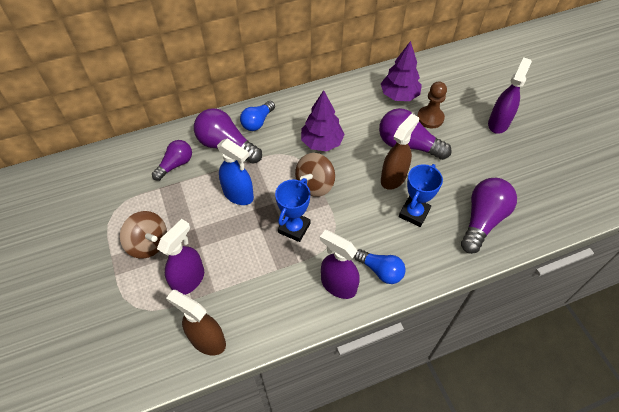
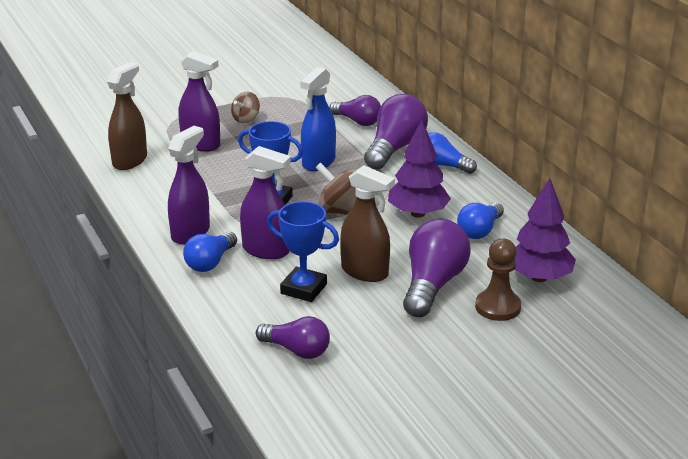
camera: 85 degrees right, 25 degrees down
brown spinning top [120,211,167,259] -> brown spinning top [231,92,260,123], size x0.63
purple light bulb [461,178,517,254] -> purple light bulb [256,316,330,359], size x0.63
purple spray bottle [488,57,532,134] -> purple spray bottle moved to [240,146,291,259]
none -> blue light bulb [457,202,504,239]

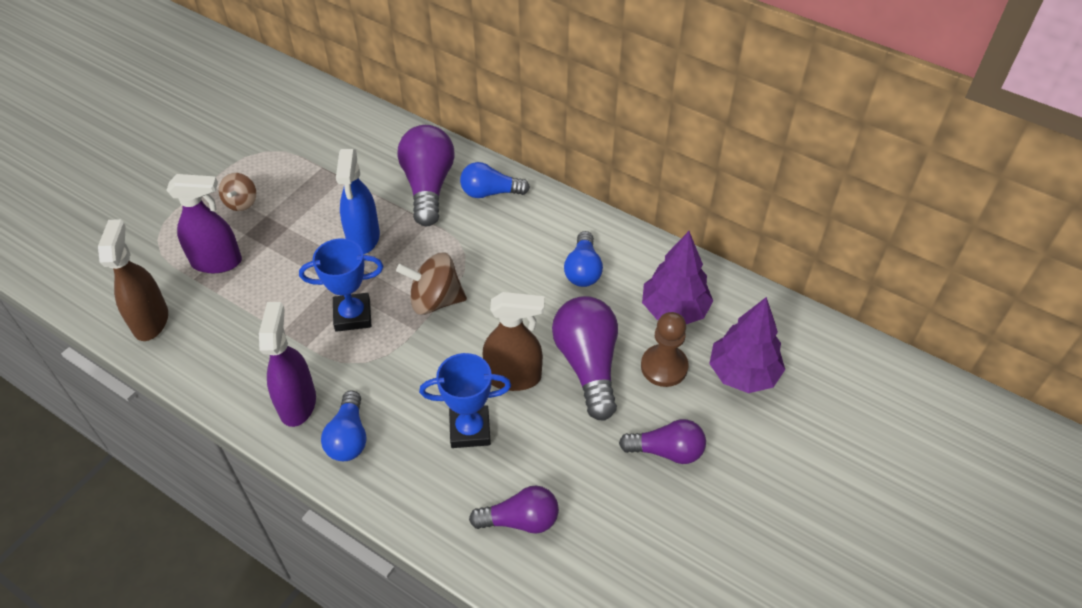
camera: 30 degrees left, 20 degrees up
purple spray bottle [240,146,291,259] -> none
purple light bulb [329,95,381,126] -> purple light bulb moved to [619,419,706,464]
purple tree [388,119,451,218] -> purple tree moved to [709,297,785,393]

